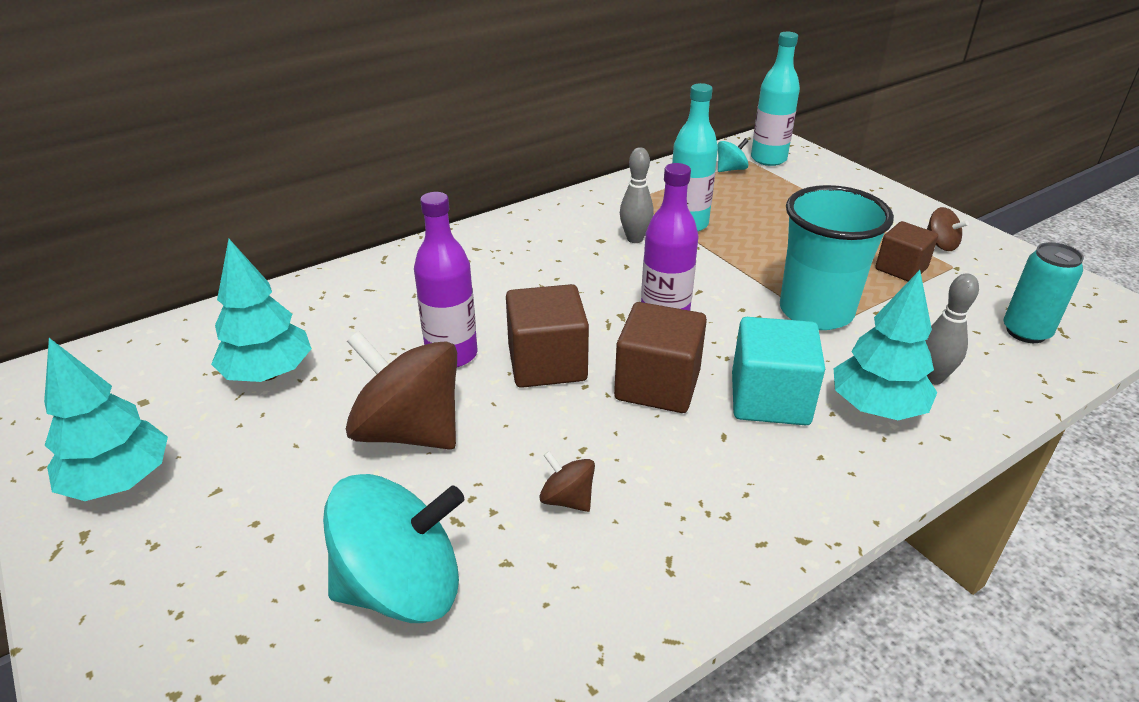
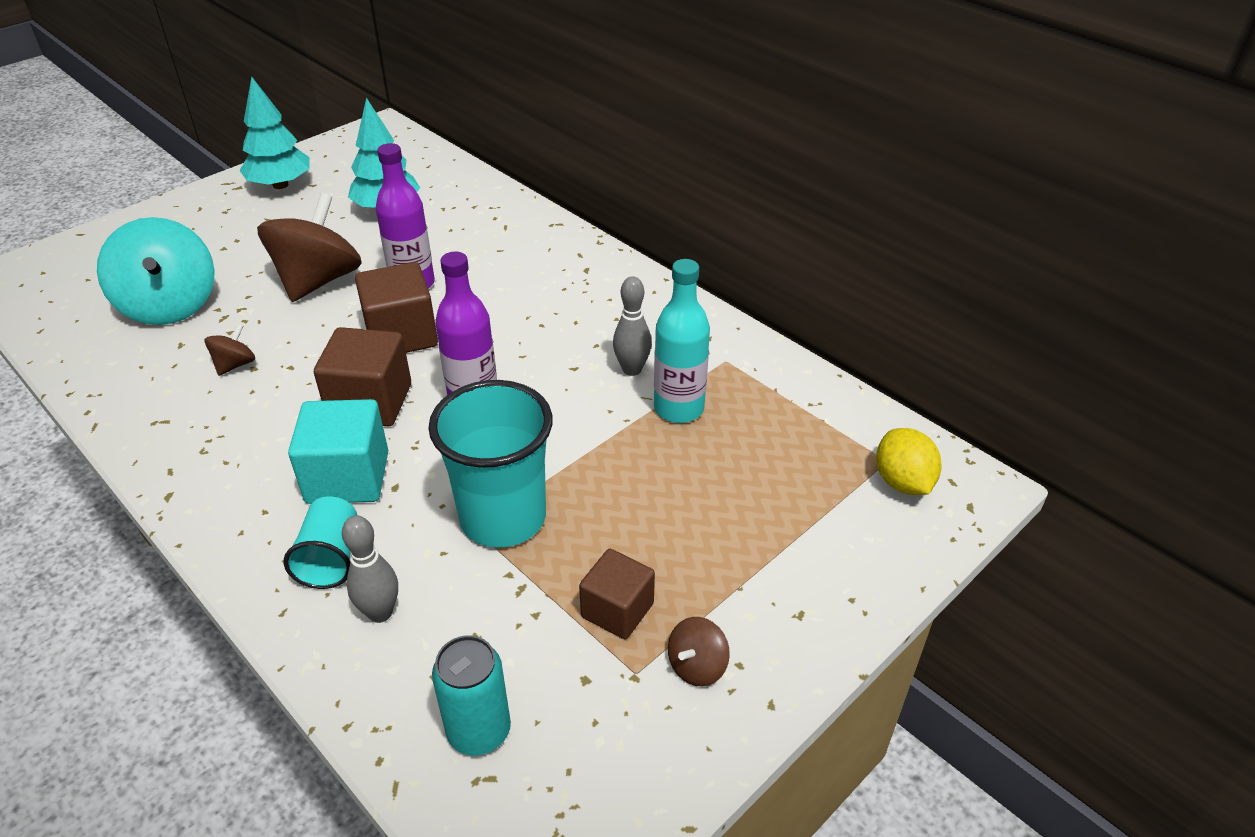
camera: 80 degrees right, 5 degrees up
turquoise spinning top [718,138,748,172] -> none
turquoise bottle [751,32,800,166] -> yellow lemon [876,428,942,495]
turquoise tree [834,270,937,420] -> turquoise cup [284,496,357,589]

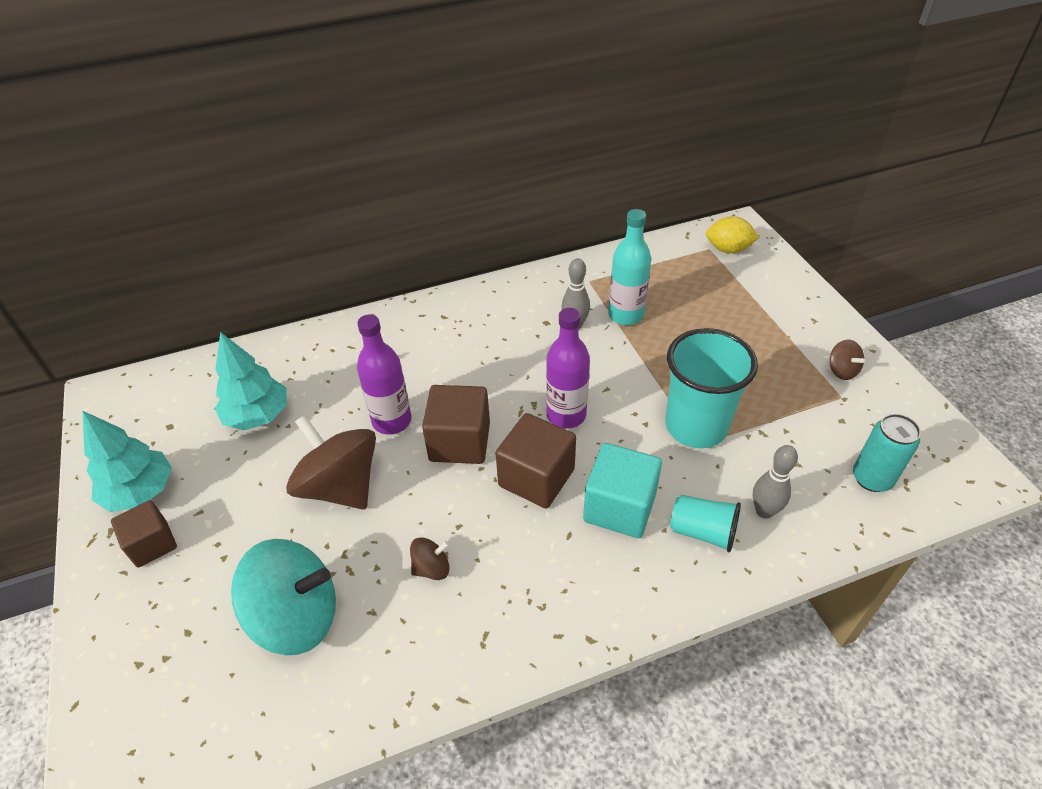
camera: 65 degrees left, 5 degrees up
brown spinning top [205,324,255,376] -> brown spinning top turned 105 degrees clockwise [410,537,450,580]
brown cube [579,549,655,639] -> brown cube moved to [111,500,177,568]

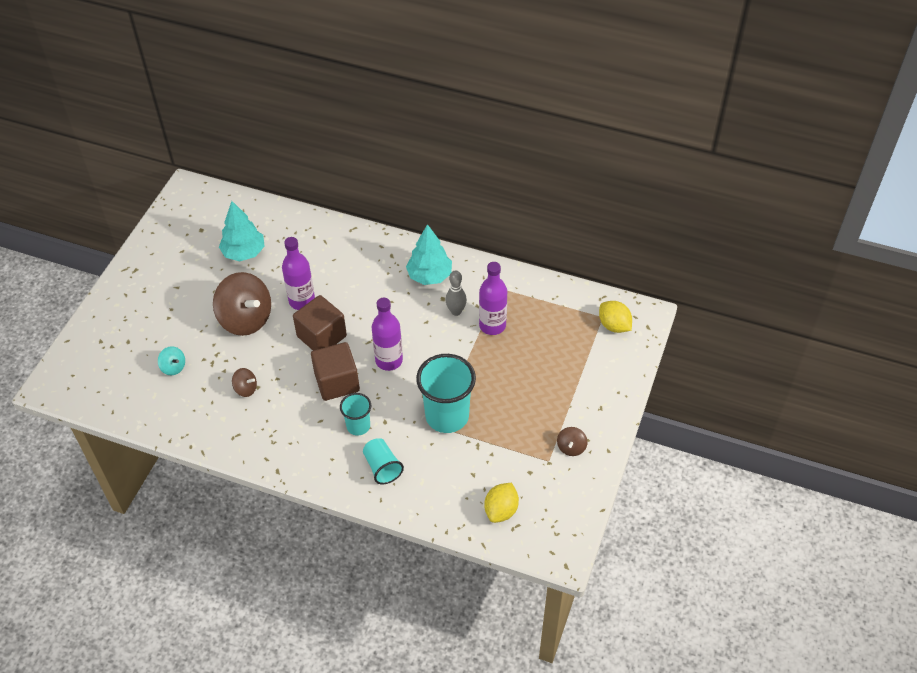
camera: 40 degrees right, 5 degrees up
turquoise tree [82,411,172,512] -> turquoise tree moved to [406,224,452,285]
brown cube [111,500,177,568] -> none
turquoise spinning top [231,539,336,655] -> turquoise spinning top [158,346,185,375], size x0.45
brown spinning top [286,415,376,509] -> brown spinning top turned 135 degrees clockwise [213,272,271,336]
turquoise cube [583,443,662,538] -> turquoise cup [340,393,372,436]
turquoise bottle [608,209,651,325] -> purple bottle [479,262,507,335]
grey bowling pin [753,445,798,519] -> none
turquoise can [853,414,921,492] -> yellow lemon [484,483,519,523]

